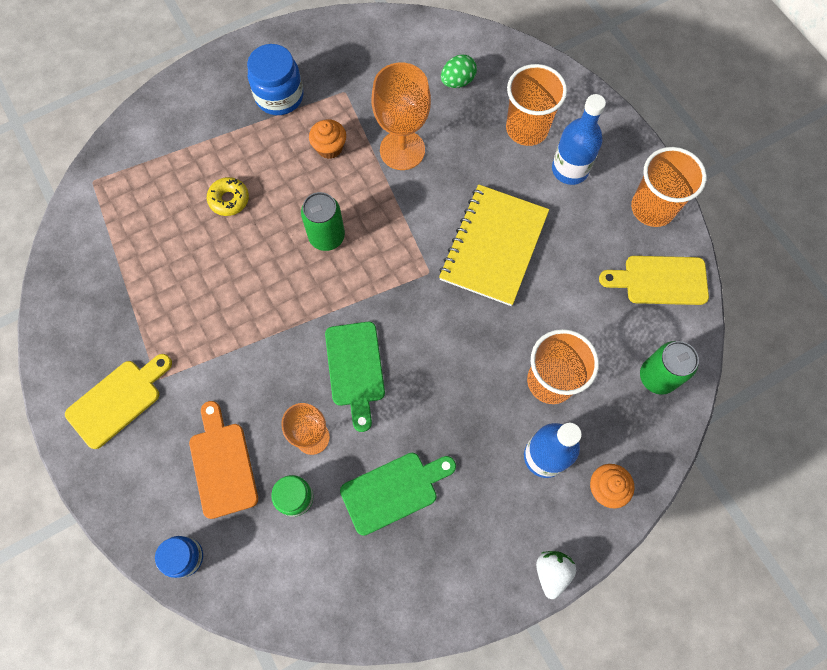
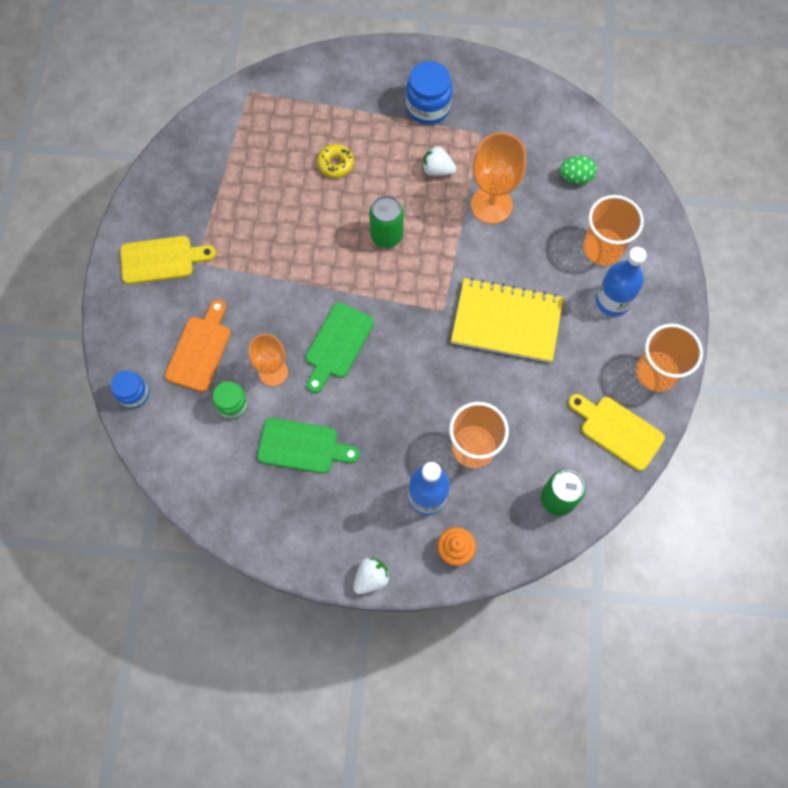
camera: 35 degrees right, 0 degrees up
orange cupcake [309,119,346,159] -> white strawberry [422,146,456,176]
yellow notebook [439,184,549,306] -> yellow notebook turned 45 degrees clockwise [451,278,563,363]

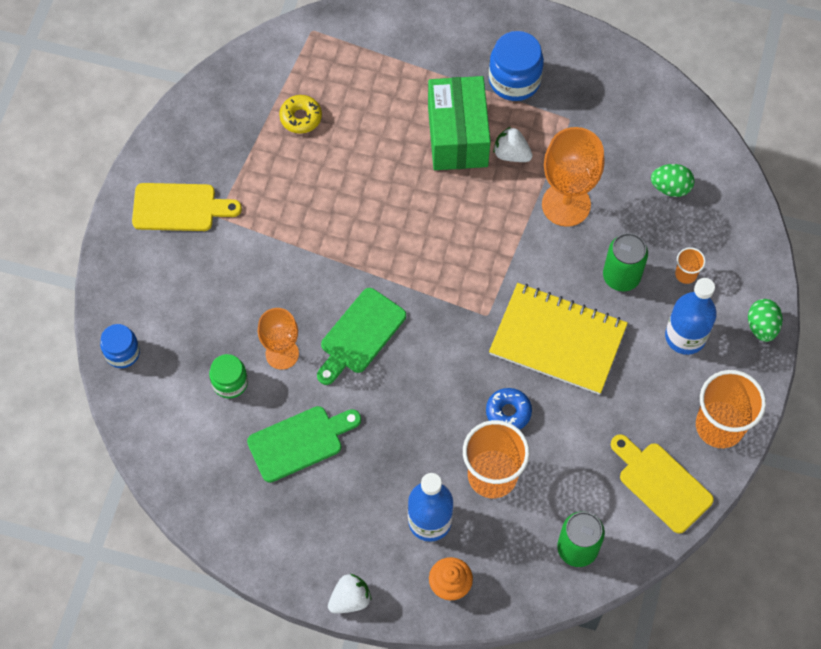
camera: 10 degrees right, 5 degrees down
orange cutting board [165,299,231,392] -> none
green cutting board [257,418,360,474] -> green cutting board turned 45 degrees counterclockwise [247,406,361,483]
yellow donut [317,144,354,178] -> yellow donut moved to [279,95,322,134]
green can [369,195,404,248] -> green can moved to [603,233,648,291]
orange cup [583,195,644,266] -> orange cup [675,247,706,284], size x0.47
none -> green box [428,76,491,170]
none -> blue donut [486,388,532,430]
none -> green egg [748,299,783,342]

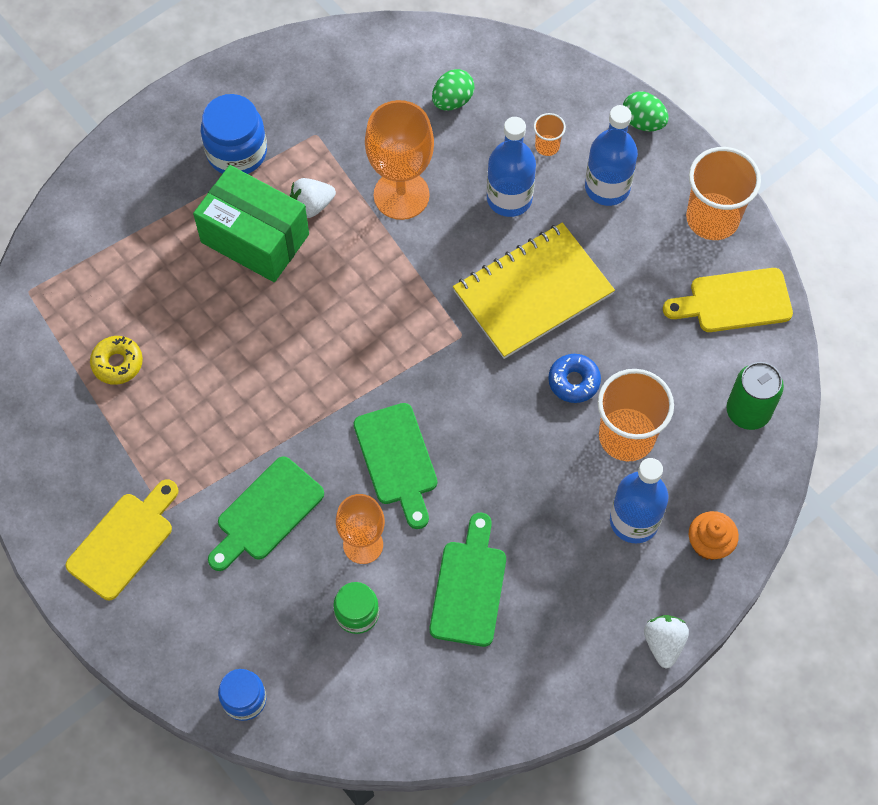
camera: 55 degrees left, 0 degrees up
green can [603,233,648,291] -> blue bottle [487,117,536,217]
none -> green cutting board [208,456,324,571]

